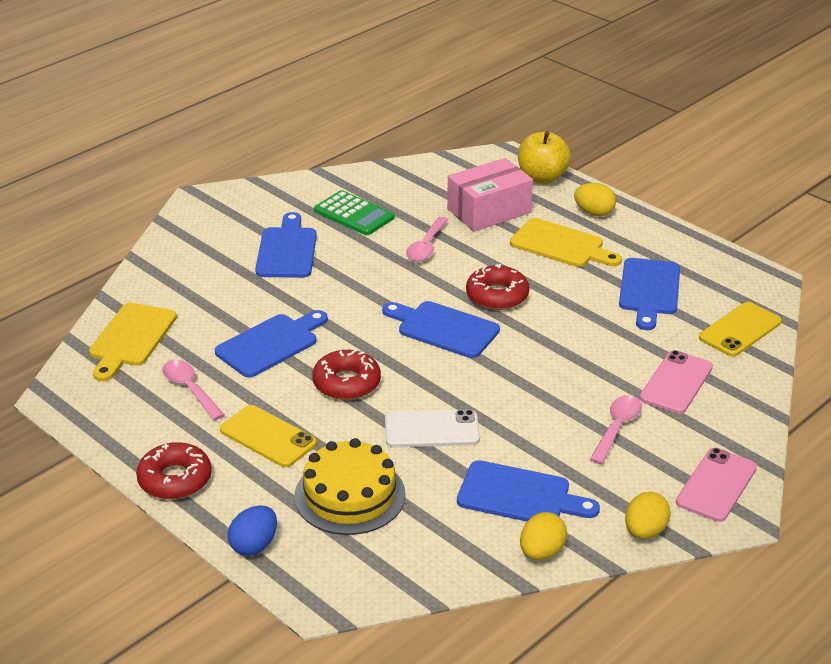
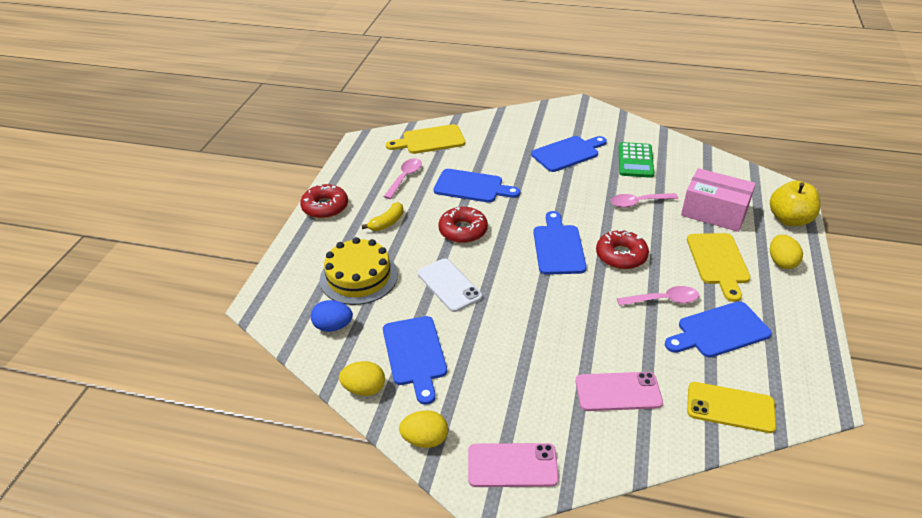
camera: 60 degrees right, 5 degrees up
yellow phone [220,405,317,467] -> yellow banana [362,202,404,231]
blue egg [228,505,277,556] -> blue egg moved to [311,300,353,332]
pink spoon [590,395,642,464] -> pink spoon moved to [617,286,699,306]

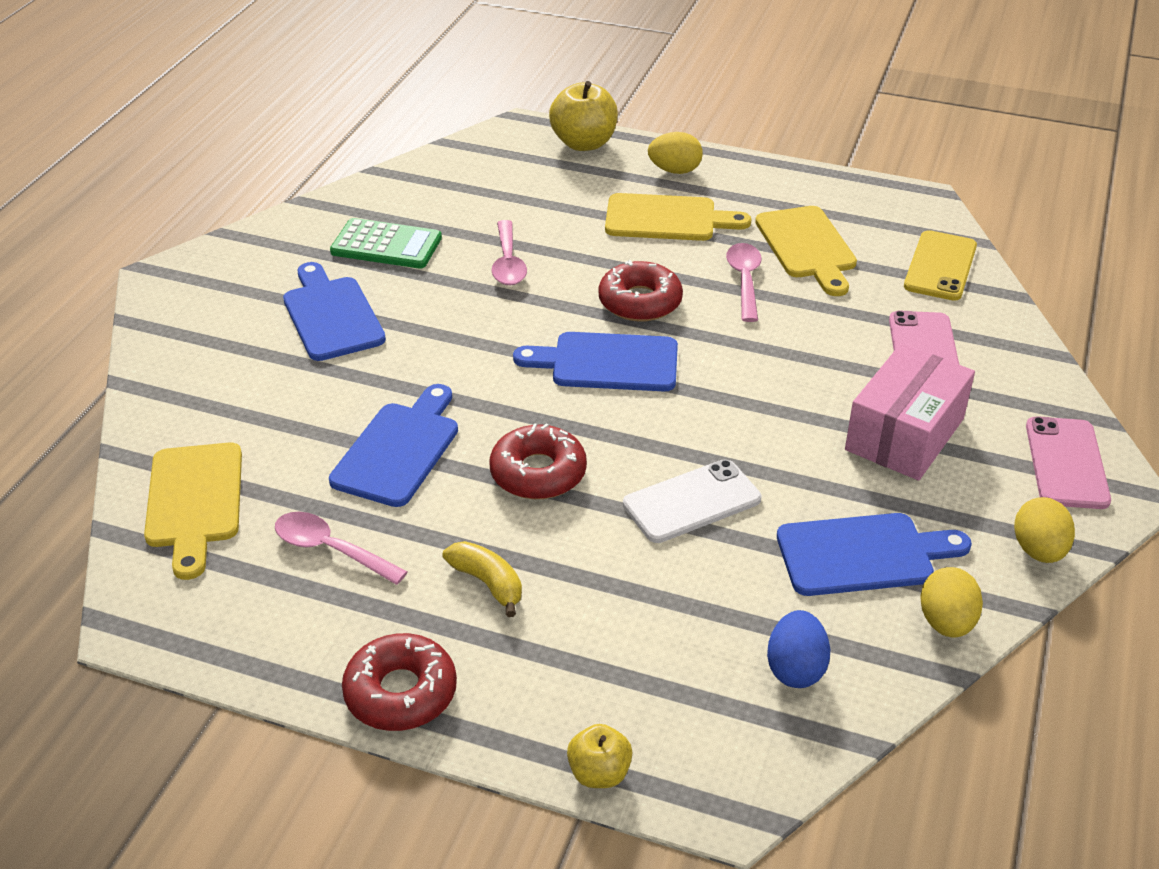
camera: 85 degrees left, 0 degrees up
yellow cake [320,237,398,305] -> none
blue cutting board [665,301,772,358] -> yellow cutting board [755,206,857,296]
pink box [681,168,756,232] -> pink box moved to [845,343,975,480]
none -> yellow apple [567,724,632,788]

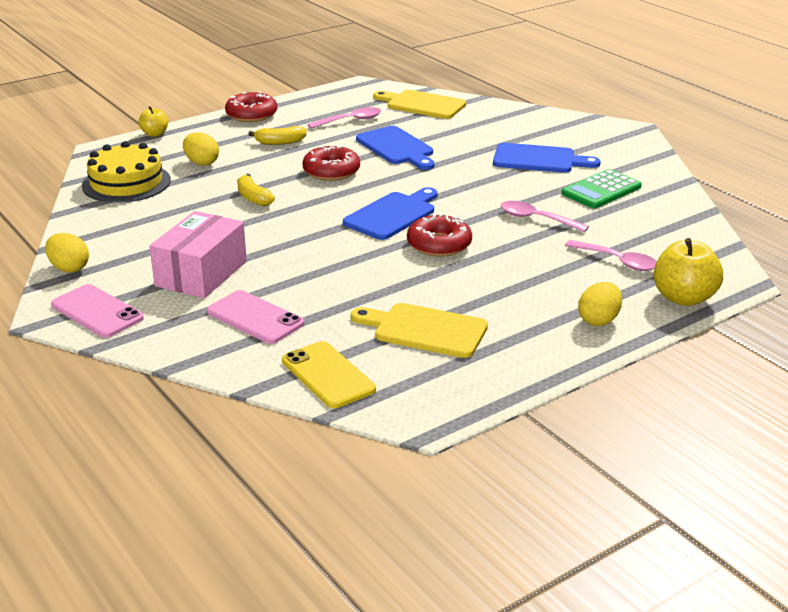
camera: 125 degrees right, 10 degrees down
yellow cutting board [605,193,751,241] -> none
white phone [623,459,761,543] -> yellow banana [237,174,275,206]
pink spoon [726,243,762,322] -> pink spoon moved to [565,240,657,271]
blue egg [767,610,830,688] -> yellow cake [82,141,171,203]
blue cutting board [777,513,972,596] -> none
pink box [845,343,975,480] -> pink box turned 45 degrees clockwise [149,211,247,298]
yellow egg [920,567,983,637] -> yellow egg moved to [183,132,219,166]

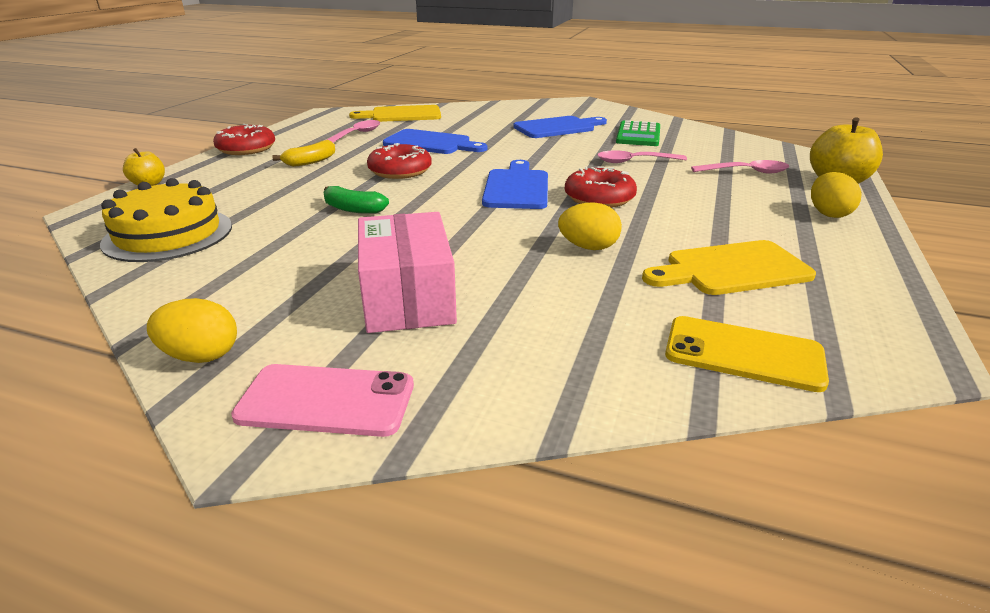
camera: 35 degrees left, 0 degrees up
yellow egg [183,132,219,166] -> yellow egg moved to [558,202,622,250]
pink phone [207,290,304,344] -> none
yellow banana [237,174,275,206] -> green banana [323,186,389,214]

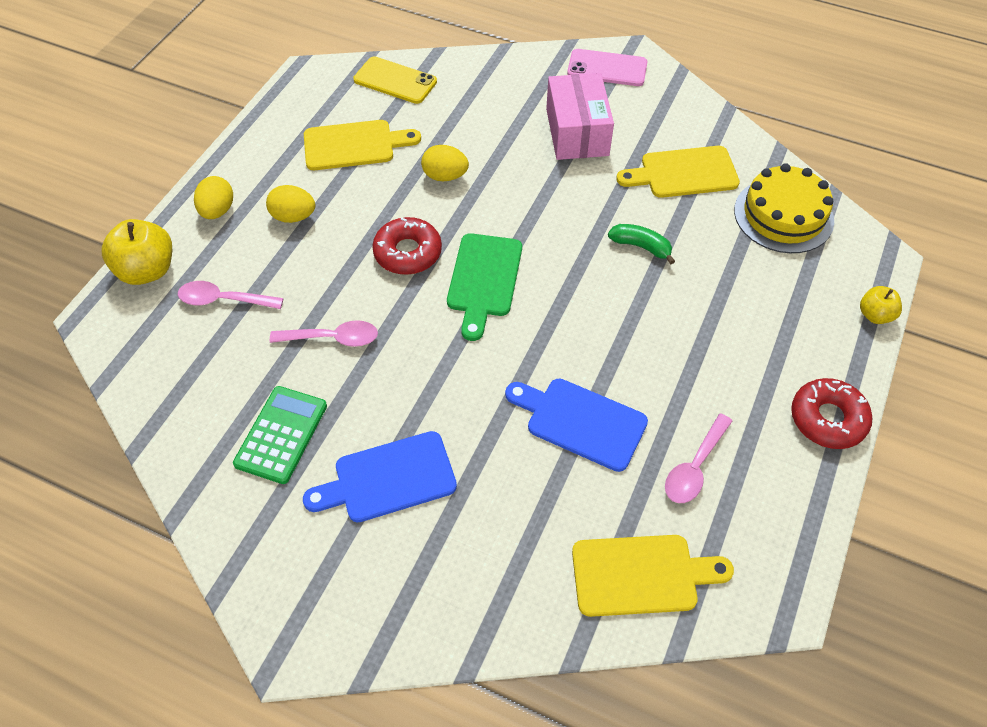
camera: 175 degrees left, 25 degrees up
yellow egg [147,298,237,363] -> yellow egg moved to [266,185,315,223]
yellow banana [273,140,335,167] -> none
red donut [367,143,432,179] -> none
blue cutting board [482,160,548,209] -> green cutting board [447,233,522,341]
none -> yellow cutting board [616,146,740,198]

